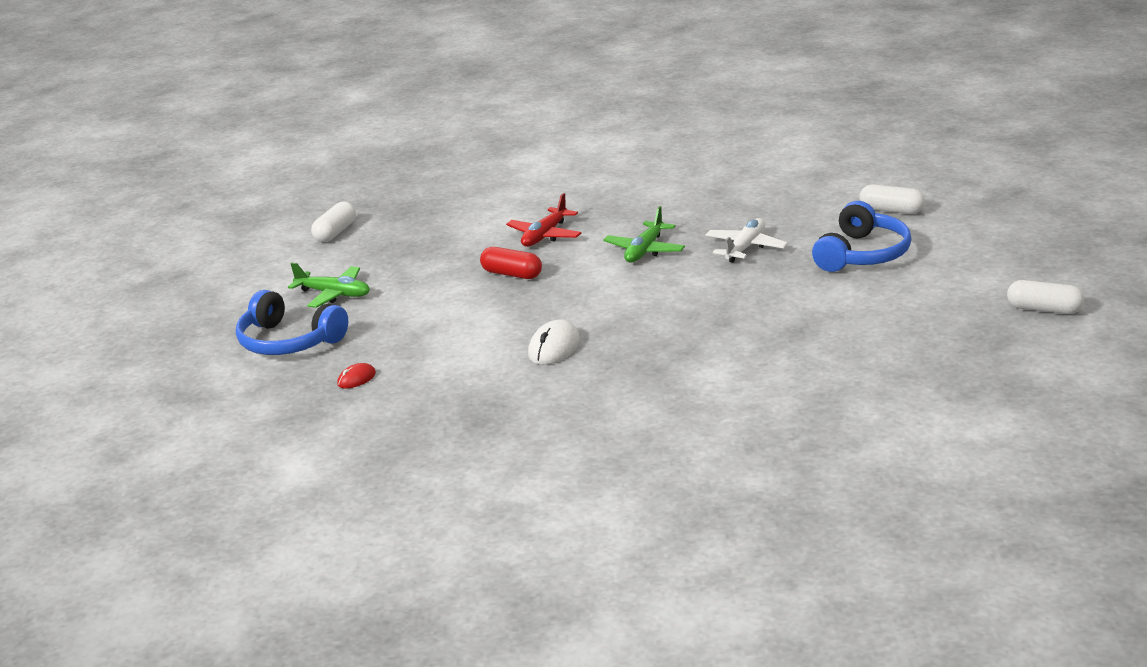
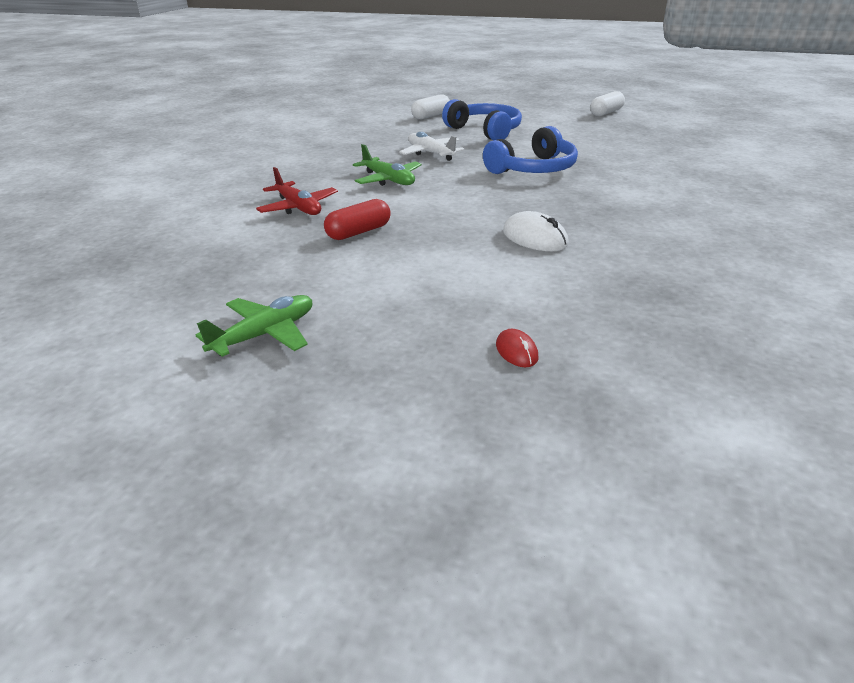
camera: 70 degrees left, 5 degrees up
blue headphones [236,290,348,355] -> blue headphones moved to [483,126,578,174]
white capsule [311,202,356,242] -> none

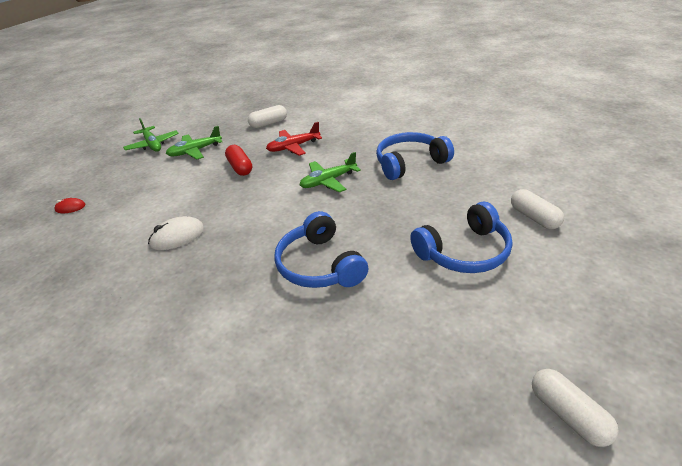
camera: 105 degrees right, 5 degrees up
white plane [399,132,465,161] -> none
none -> green plane [166,126,223,159]
none -> white capsule [248,105,287,128]
none -> blue headphones [376,132,454,180]

